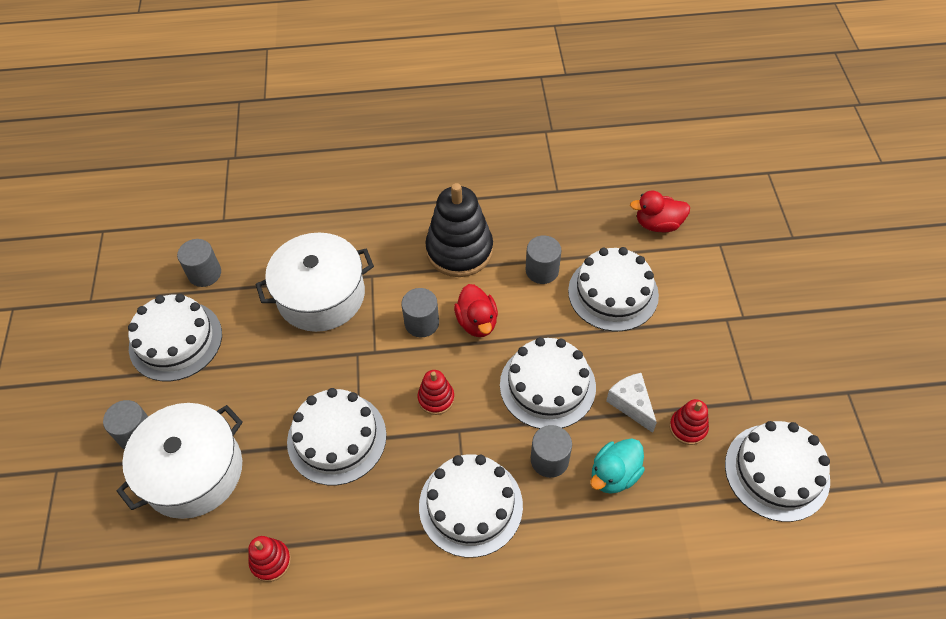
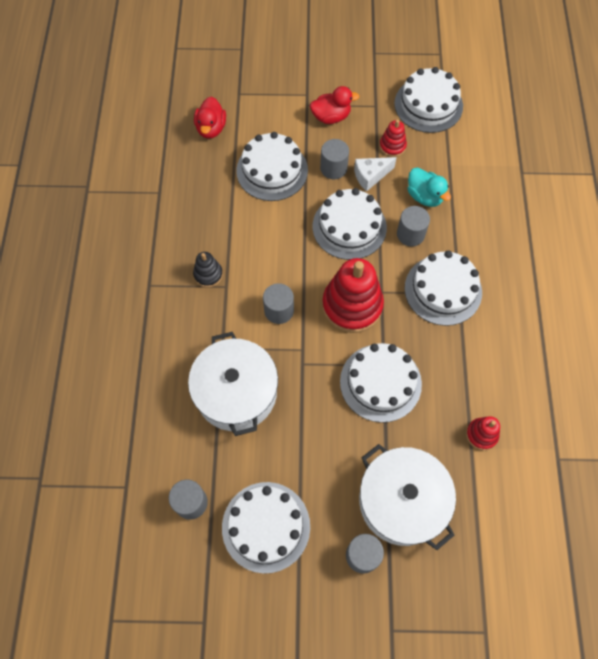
camera: 85 degrees left, 10 degrees up
red stacking toy [418,370,455,415] -> red stacking toy [322,258,384,333], size x2.04
black stacking toy [425,183,493,277] -> black stacking toy [193,252,223,288], size x0.49
red duck [454,284,498,337] -> red duck moved to [310,86,359,124]
grey cylinder [526,236,561,284] -> grey cylinder moved to [320,139,349,179]

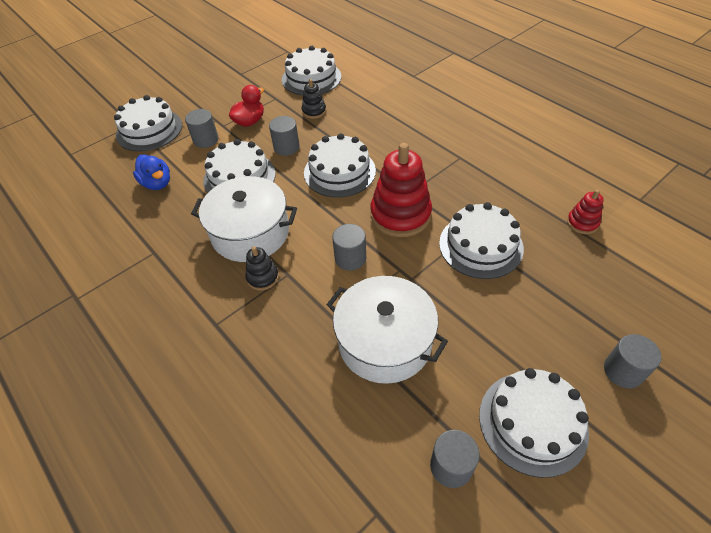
camera: 40 degrees left, 15 degrees down
red duck [194,97,226,139] -> blue duck [133,154,170,190]
white cheese [354,157,397,192] -> none
white pot [359,444,456,550] -> white pot moved to [191,176,297,262]
red stacking toy [379,120,407,157] -> black stacking toy [302,79,326,119]
grey cylinder [397,206,430,246] -> grey cylinder moved to [185,109,218,148]
white cake [405,250,482,326] -> white cake moved to [114,95,182,152]
turquoise duck [407,167,451,207] -> none

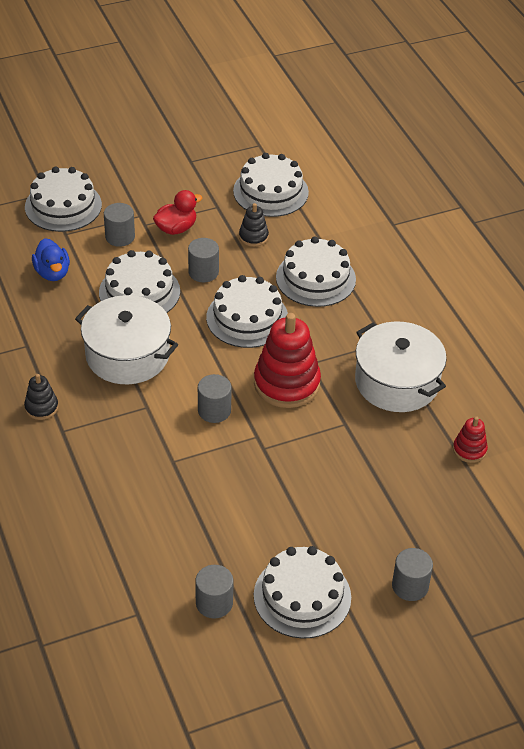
camera: 15 degrees right, 5 degrees down
black stacking toy [245,246,279,290] -> black stacking toy moved to [24,374,58,420]
white pot [326,276,448,384] -> white pot moved to [355,321,447,412]
white cake [439,202,524,279] -> white cake moved to [276,237,356,307]

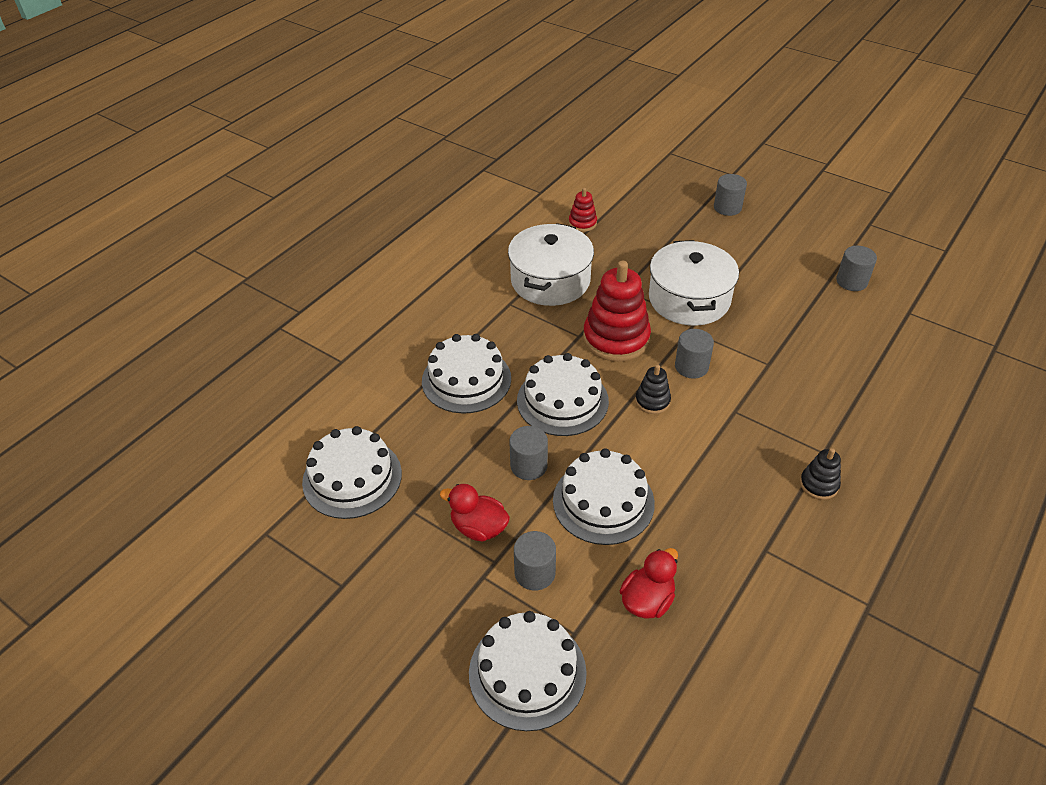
camera: 120 degrees left, 0 degrees up
blue duck [32,238,70,281] -> red duck [620,548,678,619]
white pot [75,295,178,384] -> white pot moved to [649,240,739,326]
black stacking toy [239,203,269,247] -> black stacking toy moved to [635,365,671,414]
white cake [254,546,351,639] -> none

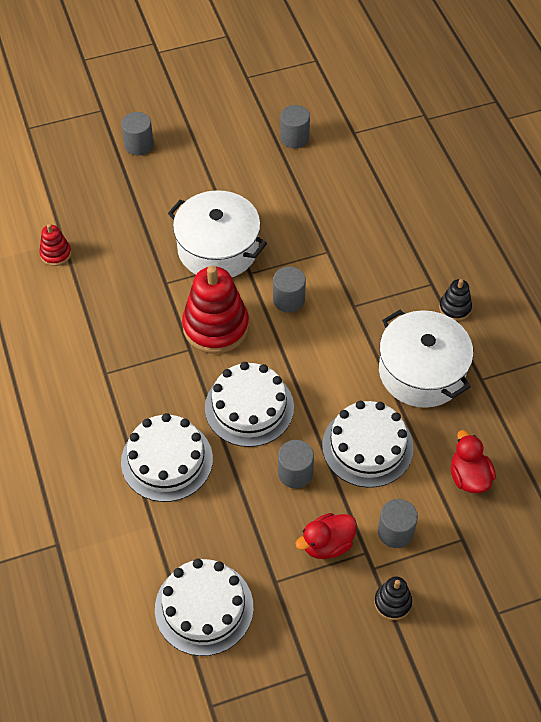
camera: 55 degrees left, 10 degrees up
white cake [469,611,587,731] -> none
white pot [508,223,594,306] -> white pot moved to [379,310,473,408]
black stacking toy [635,365,671,414] -> black stacking toy moved to [374,577,412,620]

